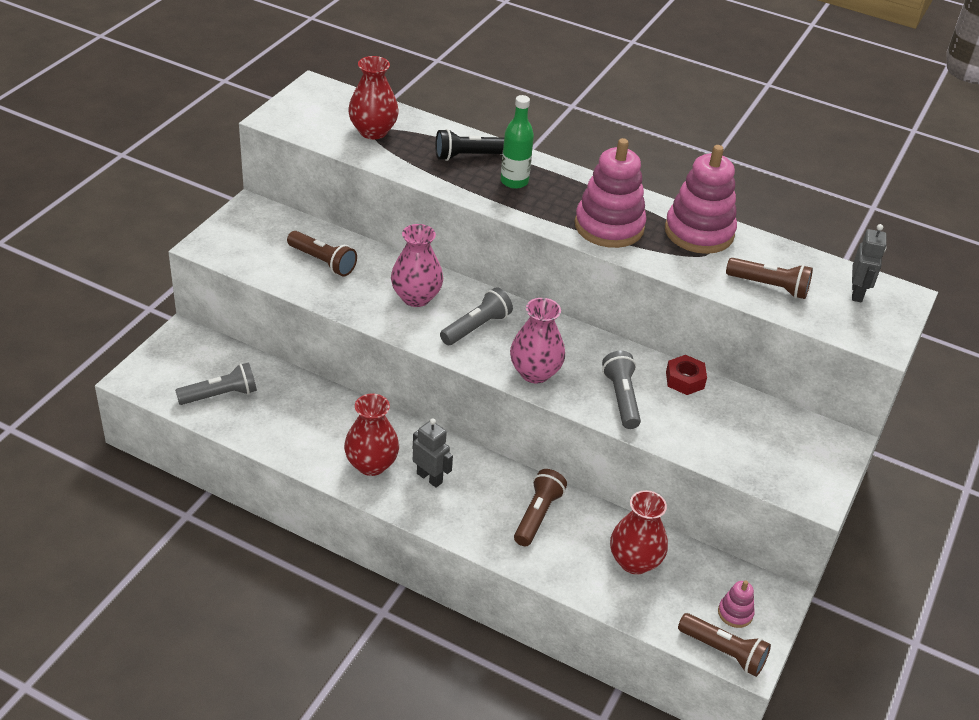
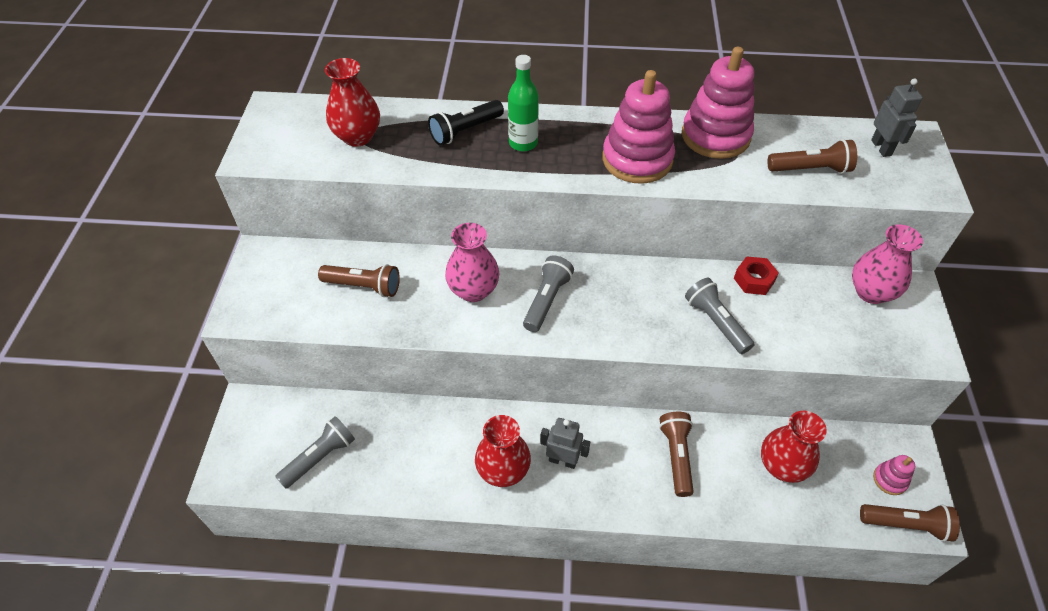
camera: 20 degrees left, 10 degrees up
pink vase [510,298,565,383] -> pink vase moved to [852,224,923,304]

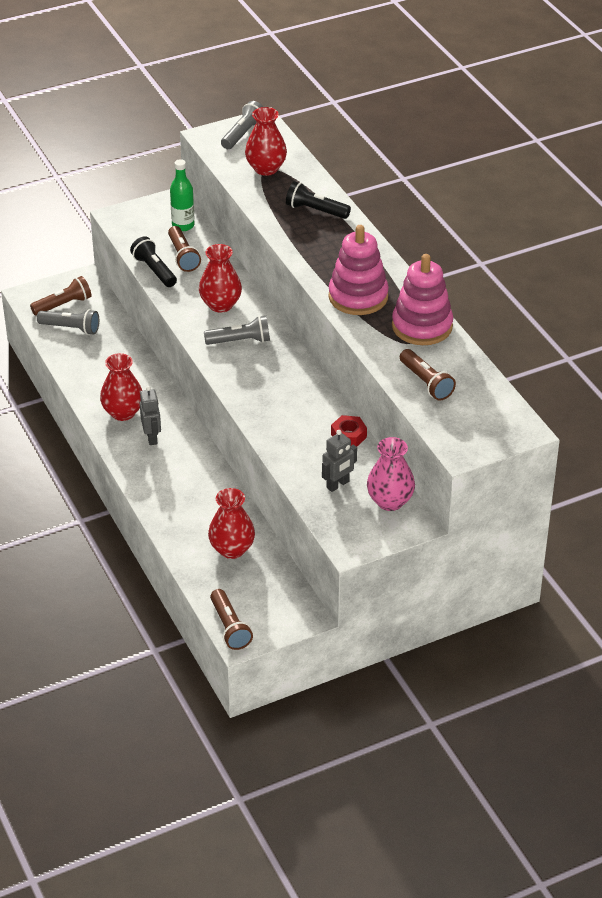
camera: 60 degrees right, 10 degrees down
pink vase [445,223,499,302] -> red vase [199,244,242,313]
green bottle [508,55,539,151] -> green bottle moved to [170,159,195,231]
brown flashlight [659,412,694,497] -> brown flashlight moved to [30,276,91,315]
grey flashlight [685,278,755,354] -> grey flashlight moved to [221,101,263,149]
grey robot [871,78,923,157] -> grey robot moved to [322,430,357,492]
pink stacking toy [873,455,915,495] -> none
none -> black flashlight [130,236,177,287]

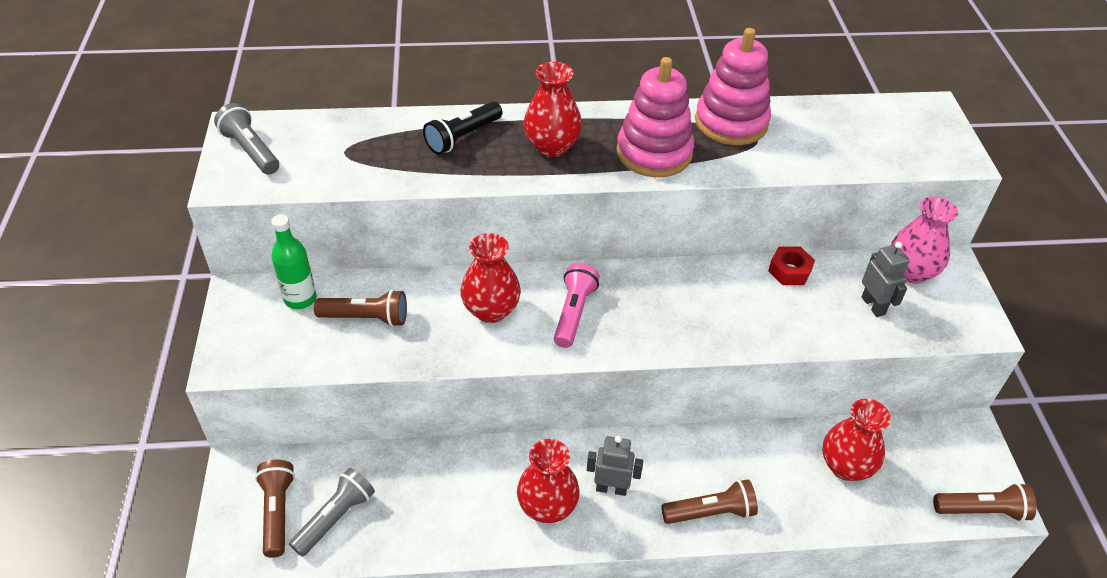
camera: 70 degrees left, 5 degrees up
black flashlight [130,236,177,287] -> none
grey flashlight [204,316,270,345] -> pink flashlight [554,263,600,348]
red vase [245,107,287,176] -> red vase moved to [523,62,582,157]
brown flashlight [400,349,456,401] -> brown flashlight moved to [661,479,758,524]

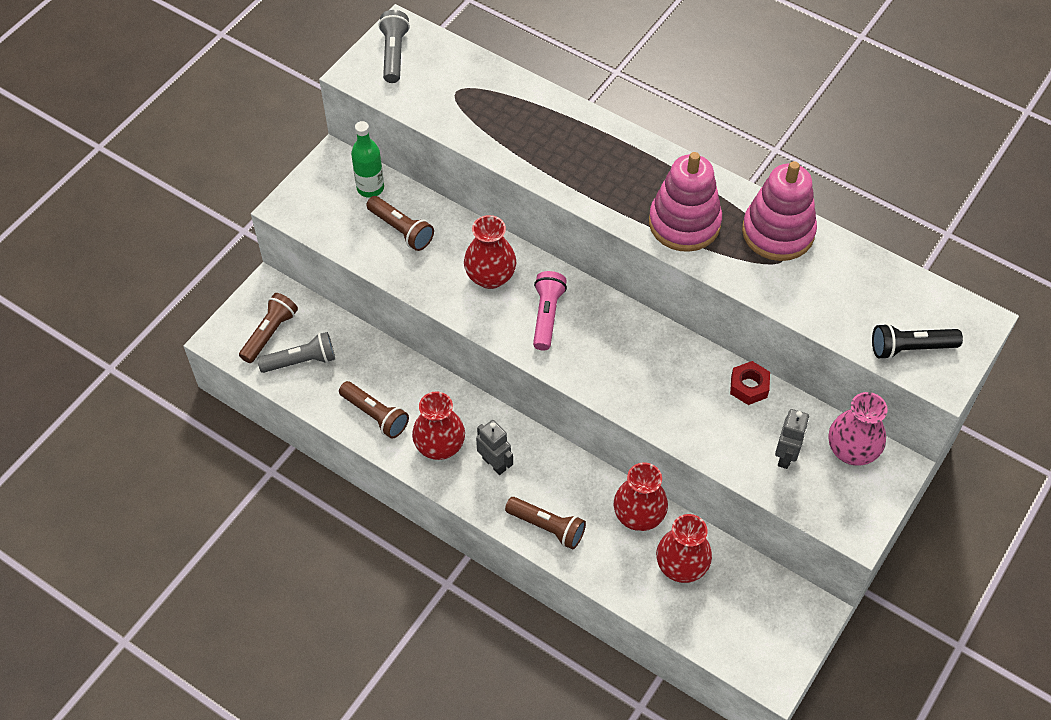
camera: 40 degrees right, 10 degrees up
black flashlight [423,101,502,155] -> black flashlight moved to [872,323,963,359]
red vase [523,62,582,157] -> red vase moved to [614,462,668,531]
pink flashlight [554,263,600,348] -> pink flashlight turned 45 degrees counterclockwise [533,271,567,350]
brown flashlight [933,483,1036,522] -> brown flashlight moved to [339,381,409,439]

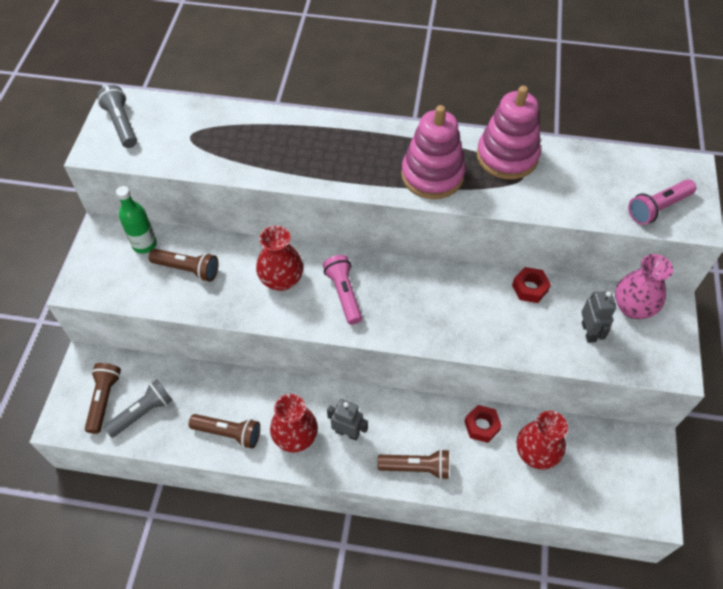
camera: 25 degrees left, 0 degrees up
red vase [614,462,668,531] -> red nut [464,405,502,443]
black flashlight [872,323,963,359] -> pink flashlight [628,179,696,225]

